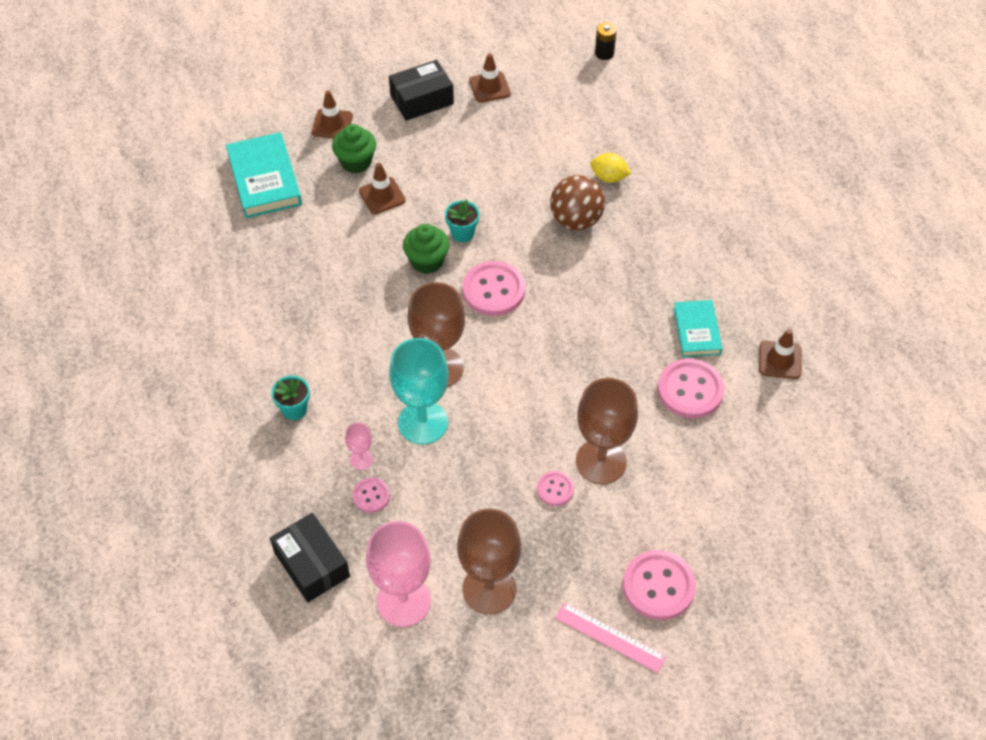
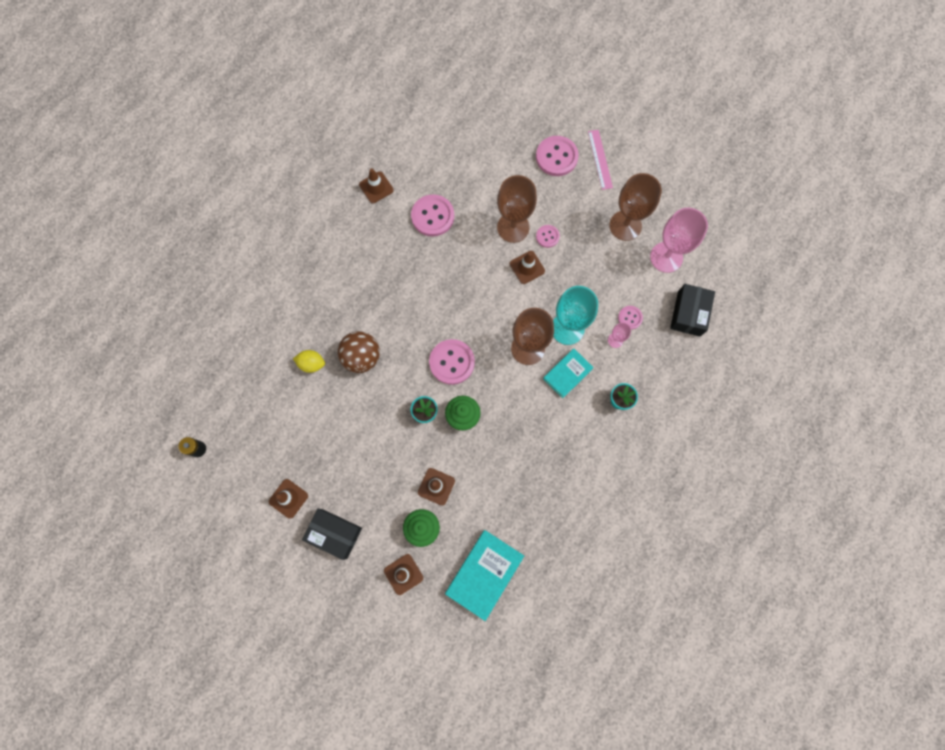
camera: 130 degrees left, 20 degrees up
yellow lemon [590,153,631,183] -> yellow lemon turned 60 degrees counterclockwise [293,350,325,373]
turquoise book [673,300,722,357] -> turquoise book moved to [543,348,594,398]
none -> brown traffic cone [510,251,545,284]

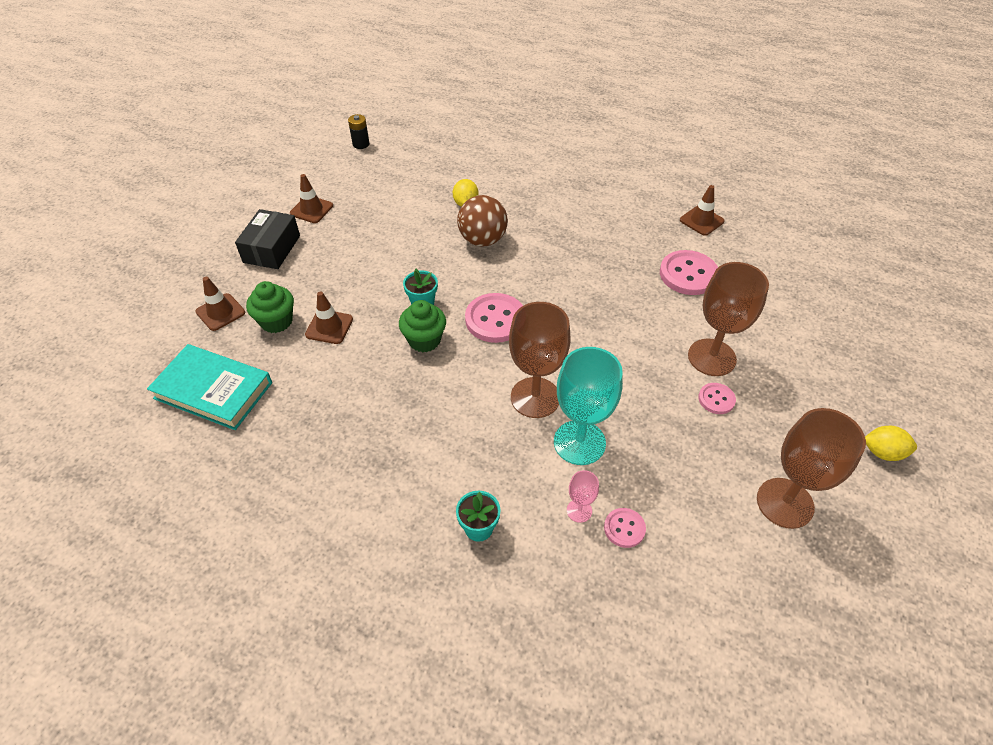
camera: 80 degrees right, 25 degrees down
brown traffic cone [510,251,545,284] -> none
pink button [536,136,579,176] -> none
turquoise book [543,348,594,398] -> none
pink ruler [588,130,613,190] -> yellow lemon [865,426,917,461]
pink goblet [650,208,708,273] -> none
black box [670,284,715,337] -> none

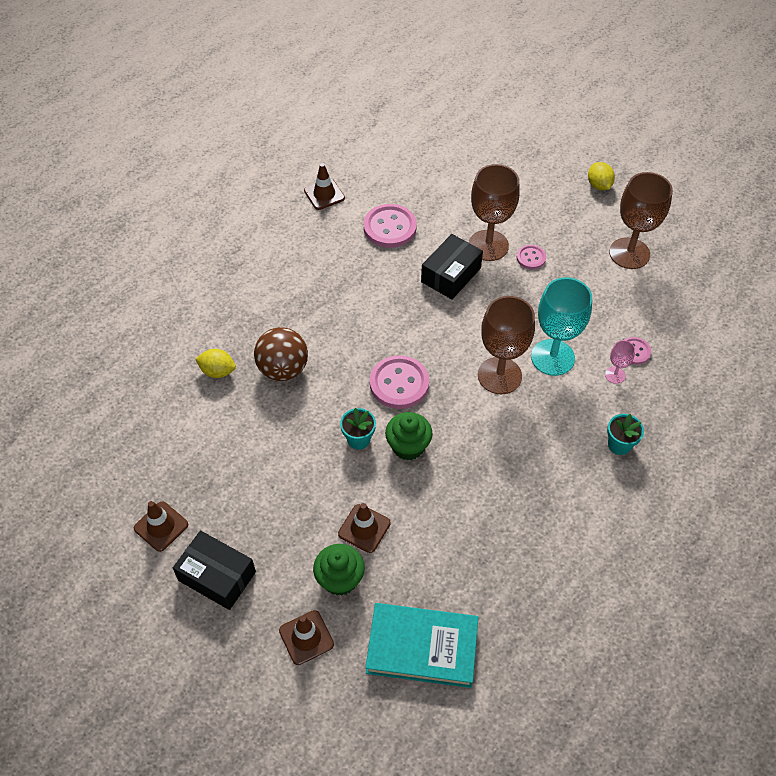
camera: 75 degrees left, 5 degrees up
turquoise book [147,344,272,430] -> turquoise book turned 60 degrees clockwise [365,603,478,688]
black battery [348,114,369,149] -> none
yellow lemon [865,426,917,461] -> yellow lemon turned 45 degrees counterclockwise [588,162,615,190]
none -> black box [421,234,483,300]

